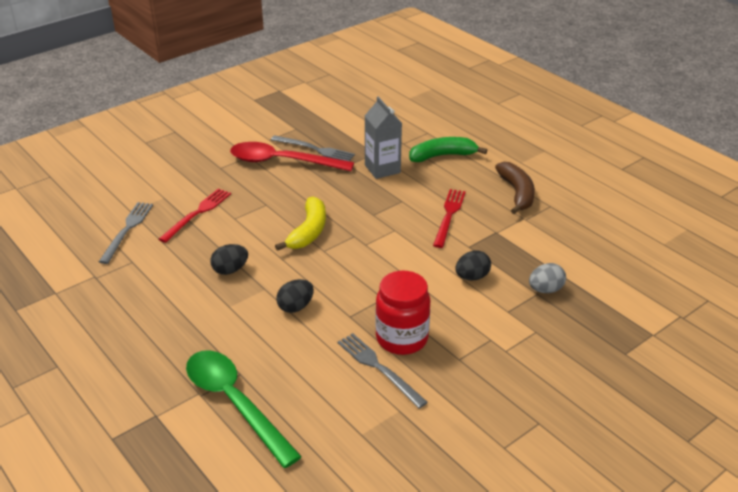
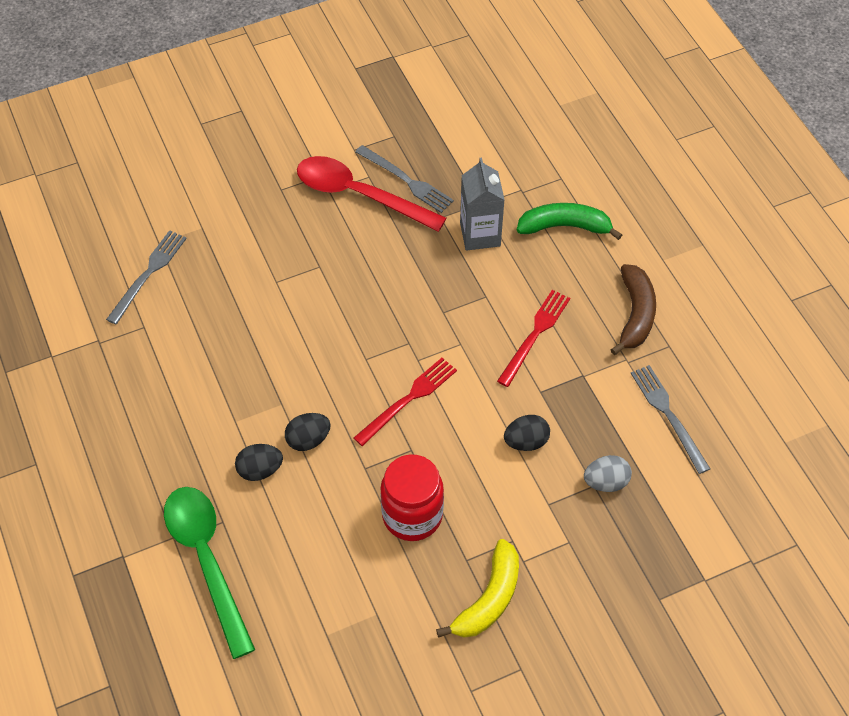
camera: 15 degrees right, 20 degrees up
red fork [159,188,231,243] -> red fork moved to [354,358,457,446]
black egg [210,244,248,275] -> black egg moved to [235,444,283,481]
yellow banana [275,196,326,251] -> yellow banana moved to [436,539,519,638]
grey fork [337,333,428,409] -> grey fork moved to [631,365,710,474]

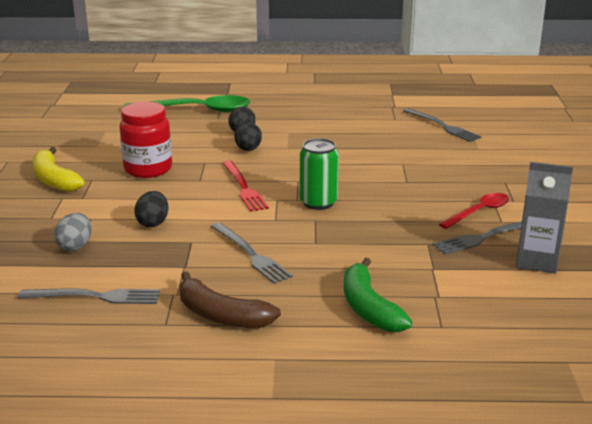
camera: 115 degrees right, 30 degrees down
red spoon [297,156,447,232] -> red spoon [439,193,509,229], size x0.57
grey carton [460,158,505,251] -> grey carton moved to [516,162,573,273]
red fork [497,290,570,387] -> grey fork [211,222,293,284]
green banana [517,203,622,240] -> green banana turned 135 degrees clockwise [344,258,412,332]
none -> green can [300,138,339,210]

